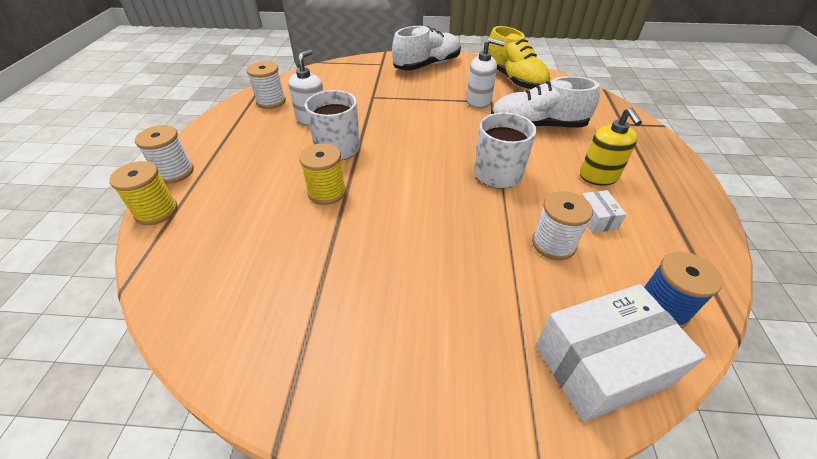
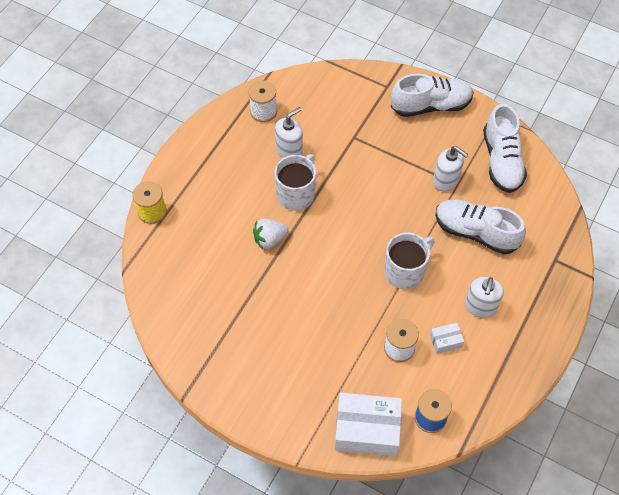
camera: 25 degrees right, 15 degrees up
white spool [135,125,194,184] -> none
yellow spool [299,143,346,205] -> white strawberry [253,218,289,249]
yellow shoe [488,26,550,90] -> white shoe [483,104,527,193]
yellow soap dispenser [580,107,642,186] -> white soap dispenser [465,277,504,318]
white box [581,190,627,233] -> white box turned 60 degrees clockwise [430,323,464,354]

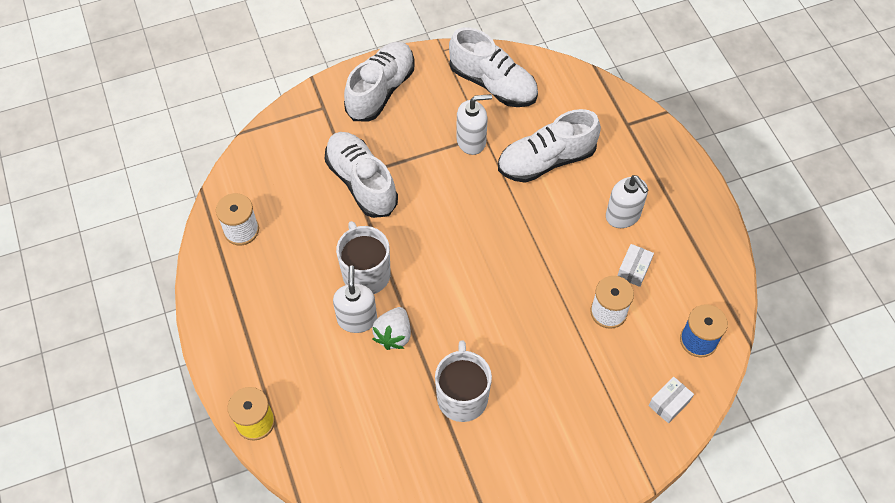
camera: 50 degrees left, 0 degrees up
white soap dispenser [275,107,303,158] -> white soap dispenser moved to [333,265,377,333]
white box [335,393,402,457] -> white box [648,377,694,423], size x0.46
white mug [385,232,434,289] -> white mug moved to [435,340,492,422]
none -> white shoe [325,132,398,218]

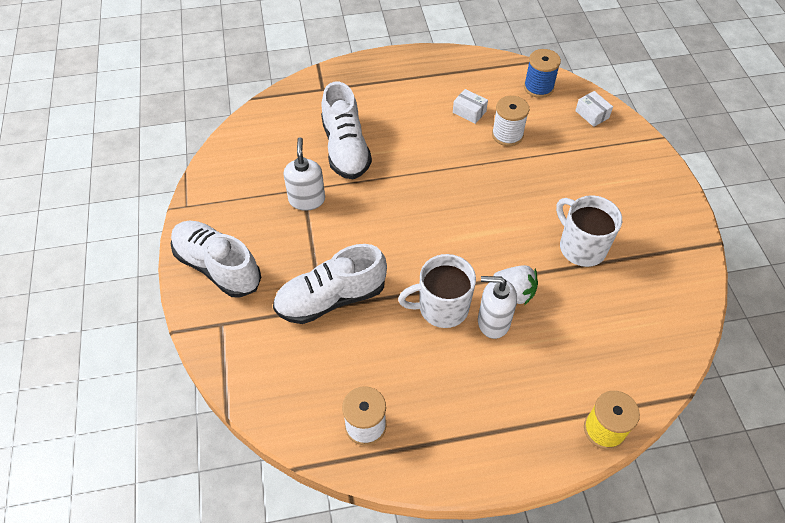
camera: 80 degrees left, 5 degrees down
white mug [435,340,492,422] -> white mug turned 45 degrees clockwise [556,195,622,267]
white shoe [449,27,538,107] -> none
white soap dispenser [606,175,648,228] -> none

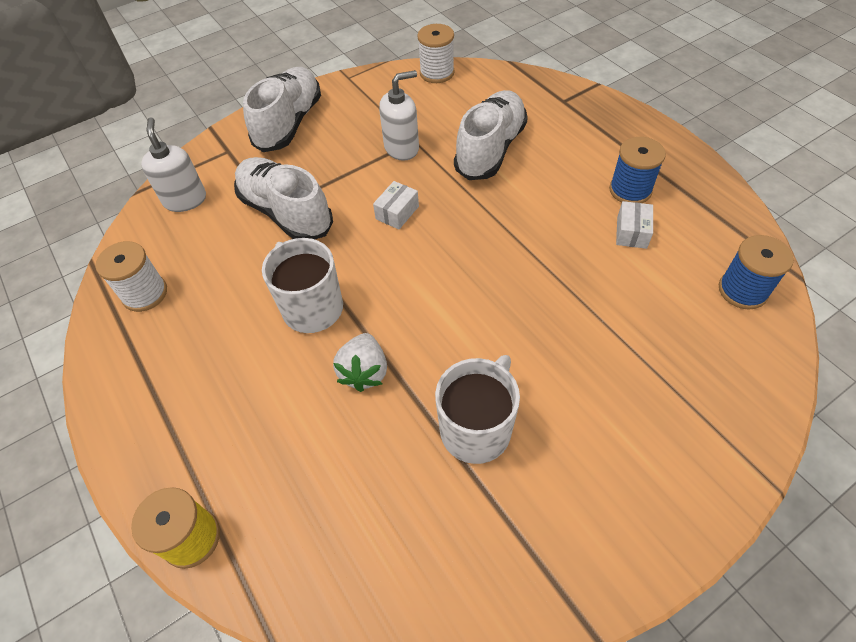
camera: 70 degrees right, 0 degrees up
white shoe [321,82,372,179] -> white shoe turned 150 degrees clockwise [454,90,528,180]
white soap dispenser [478,276,517,339] -> white soap dispenser moved to [141,117,206,212]
white spool [492,96,529,146] -> white spool moved to [417,24,455,83]
white box [575,91,613,127] -> white box moved to [373,181,419,229]
none -> blue spool [609,137,666,203]

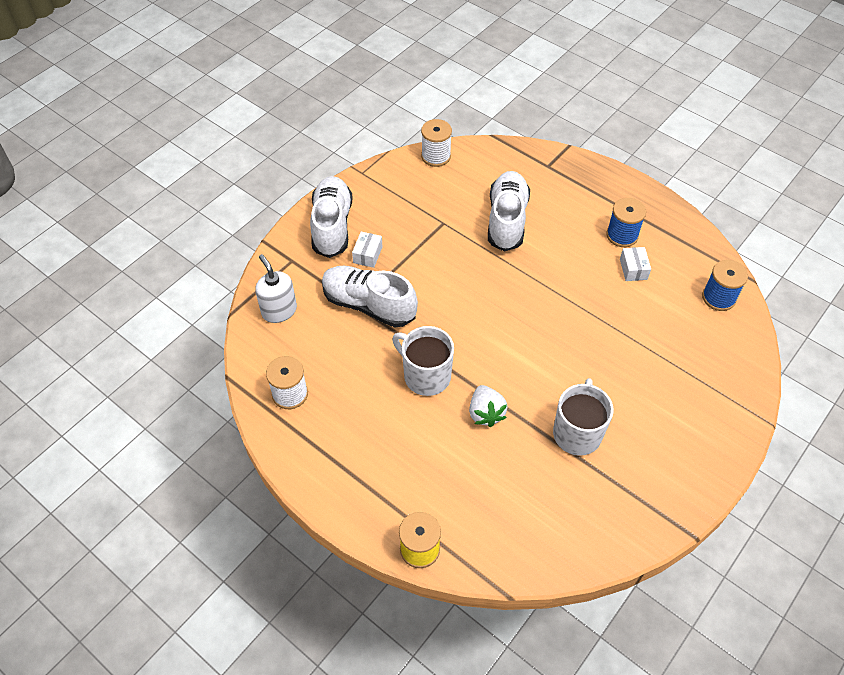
camera: 20 degrees left, 0 degrees up
white box [373,181,419,229] -> white box moved to [352,232,382,268]
white soap dispenser [379,70,419,161] -> none

